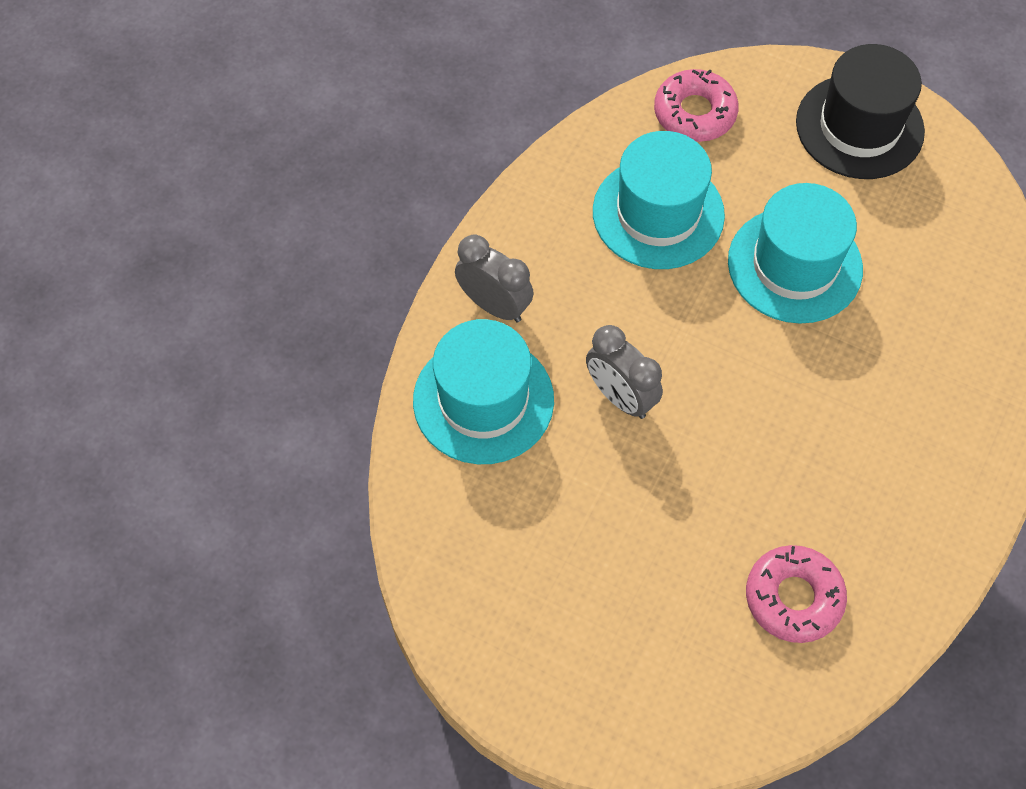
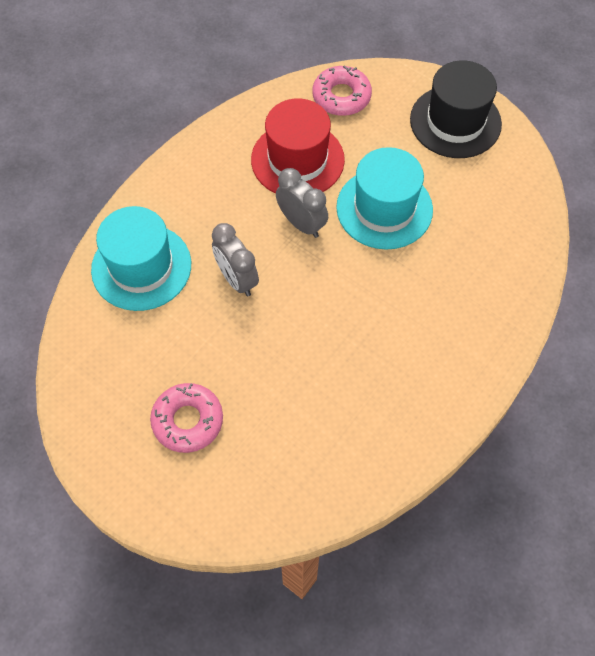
camera: 10 degrees right, 0 degrees up
grey clock [455,235,534,322] -> grey clock moved to [276,168,328,238]
turquoise hat [593,131,725,269] -> red hat [251,99,345,194]
pink donut [746,545,847,643] -> pink donut moved to [150,383,223,453]

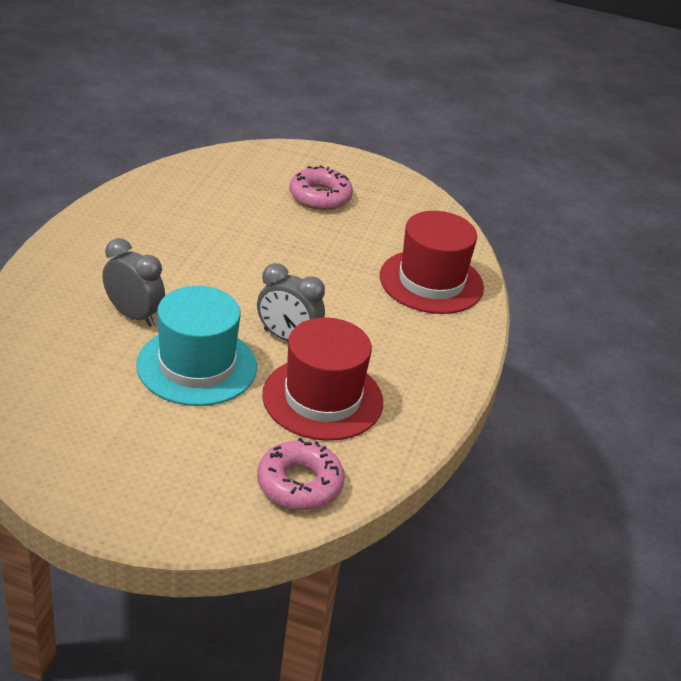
camera: 155 degrees right, 25 degrees down
turquoise hat [91,206,191,311] -> red hat [380,211,484,314]
grey clock [212,223,259,297] -> grey clock moved to [102,238,165,327]
black hat [410,60,502,158] -> none

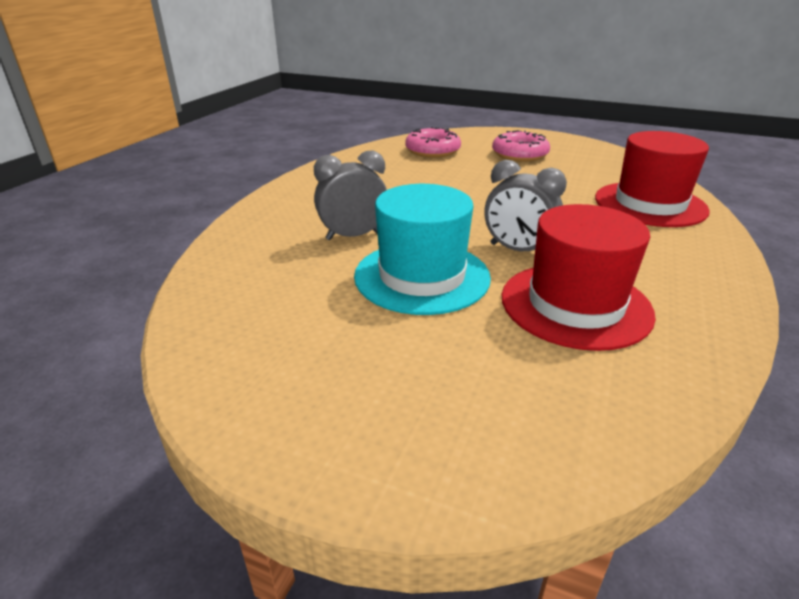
camera: 10 degrees right, 5 degrees down
grey clock [102,238,165,327] -> grey clock turned 60 degrees counterclockwise [314,151,387,240]
pink donut [257,438,345,510] -> pink donut moved to [405,127,461,157]

